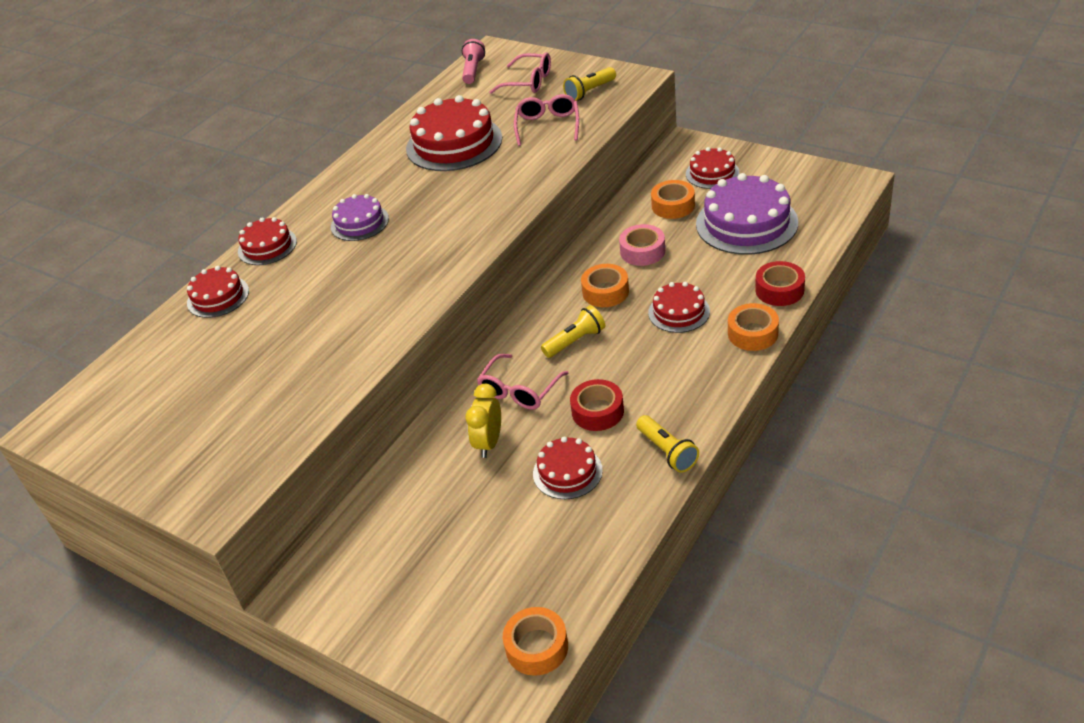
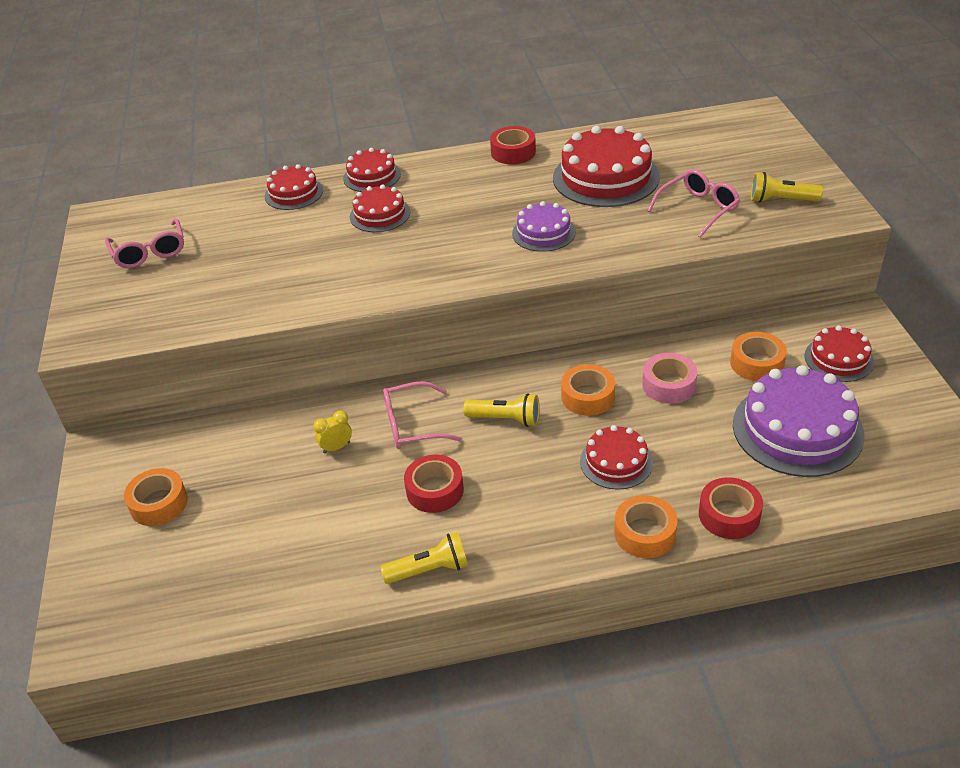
camera: 45 degrees right, 0 degrees up
purple cake [331,194,389,241] -> purple cake moved to [512,201,576,252]
pink flashlight [462,39,485,84] -> none
yellow clock [465,384,501,458] -> yellow clock [313,410,352,454], size x0.66
pink glasses [489,52,551,94] -> pink glasses moved to [105,218,184,268]
orange tape [503,607,568,676] -> orange tape moved to [124,468,188,526]
red cake [533,437,603,499] -> red cake moved to [350,184,410,232]
yellow flashlight [636,415,699,472] -> yellow flashlight turned 120 degrees counterclockwise [380,532,468,584]
none -> red tape [490,126,536,164]

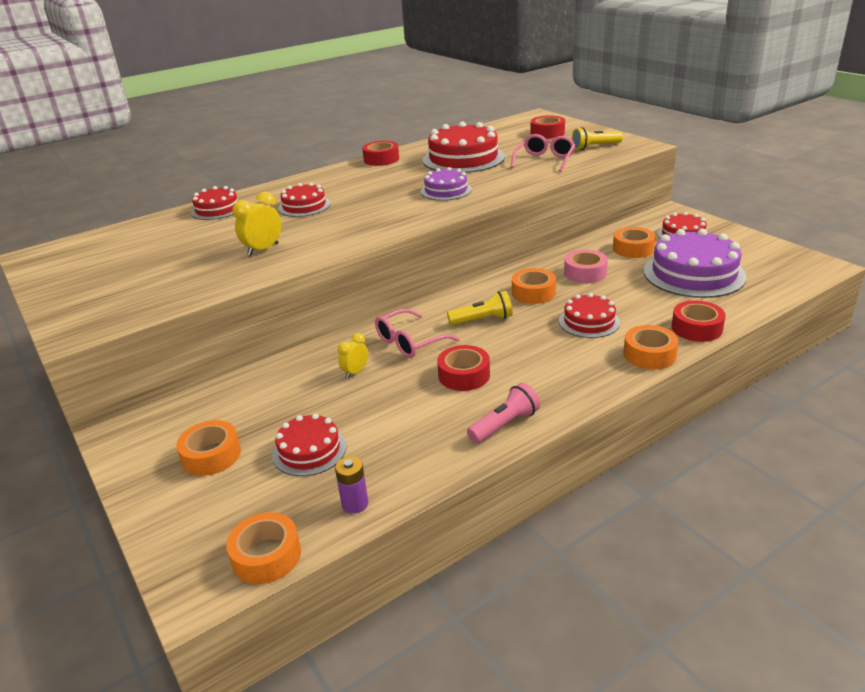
camera: 25 degrees left, 10 degrees down
pink glasses [105,218,184,268] -> none
red cake [343,148,401,192] -> red cake moved to [272,413,347,476]
yellow flashlight [380,532,468,584] -> pink flashlight [467,383,540,443]
none -> orange tape [226,512,301,584]
none -> yellow clock [233,192,281,256]
none -> purple battery [335,457,368,514]
none -> red tape [531,116,565,139]

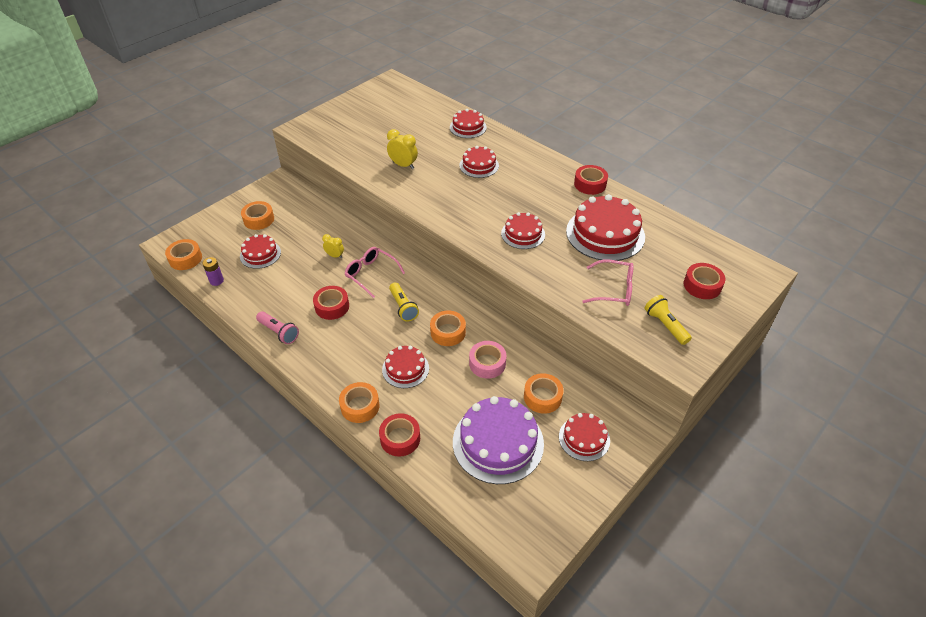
camera: 75 degrees right, 15 degrees up
purple cake [421,167,472,201] -> red cake [501,212,545,249]

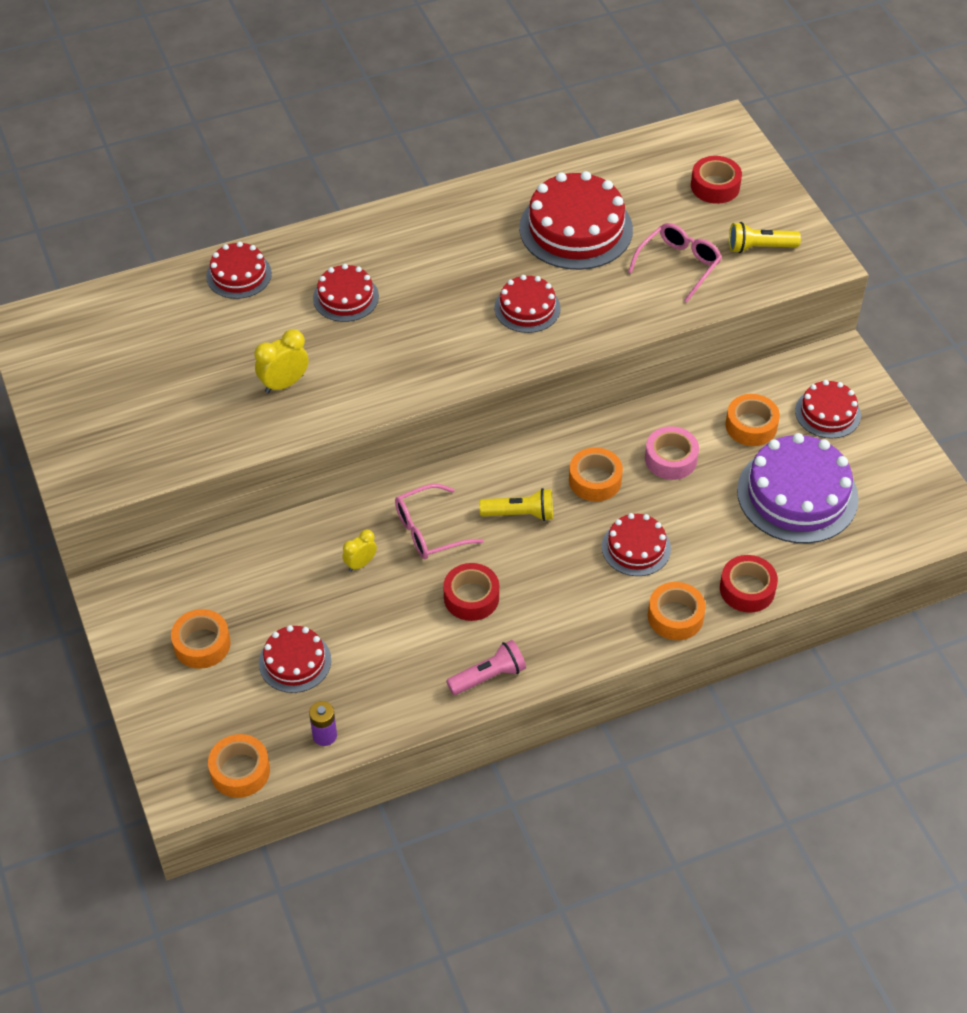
camera: 65 degrees left, 5 degrees up
red tape [574,165,608,195] -> none

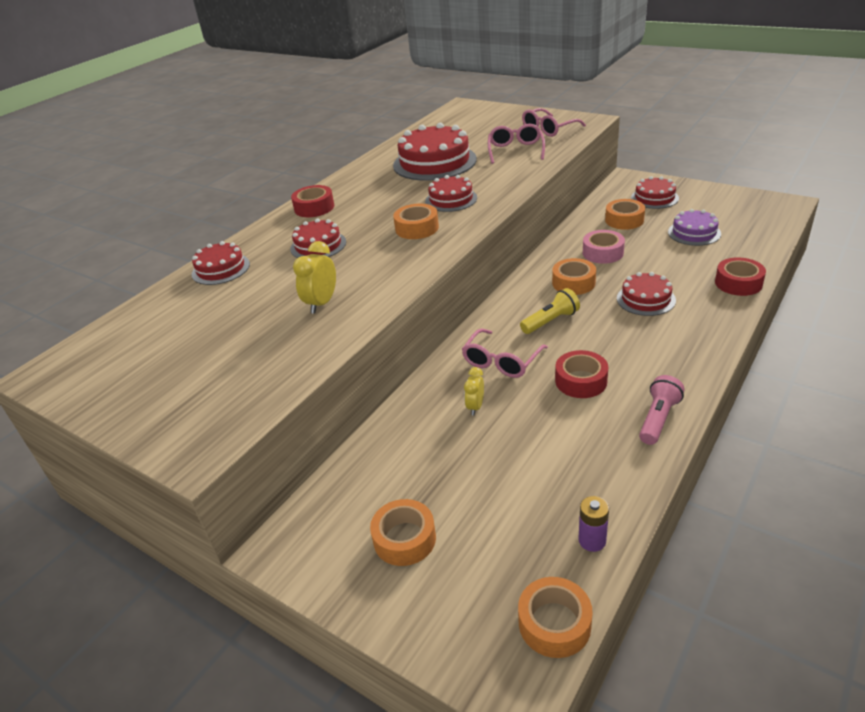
camera: 30 degrees left, 15 degrees down
red cake [259,625,331,693] -> none
orange tape [648,582,706,640] -> orange tape moved to [393,204,439,239]
red tape [691,156,742,204] -> red tape moved to [291,185,334,217]
yellow flashlight [729,222,801,253] -> pink glasses [522,108,586,137]
purple cake [737,433,859,543] -> purple cake [668,209,721,246], size x0.56

